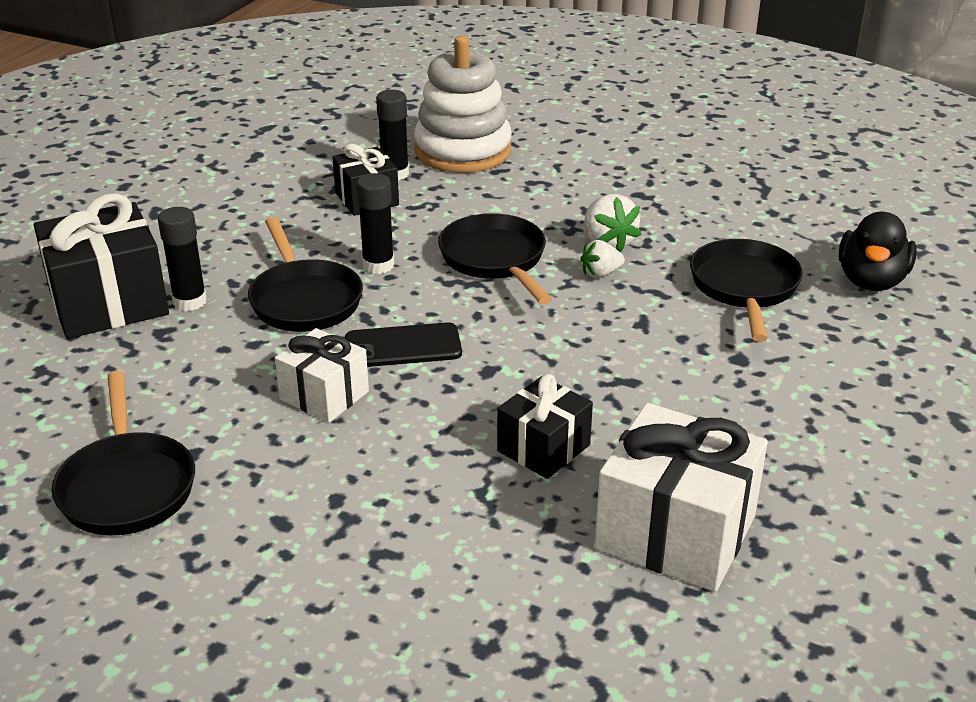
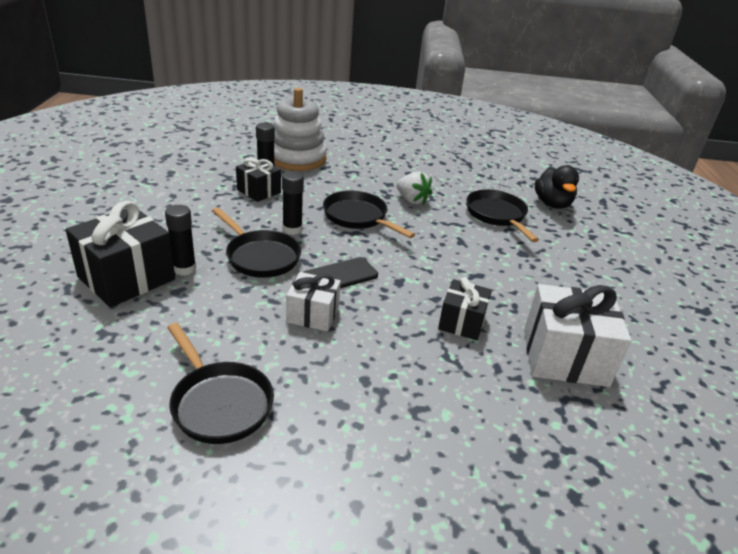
camera: 25 degrees left, 0 degrees up
white strawberry [580,240,625,278] -> none

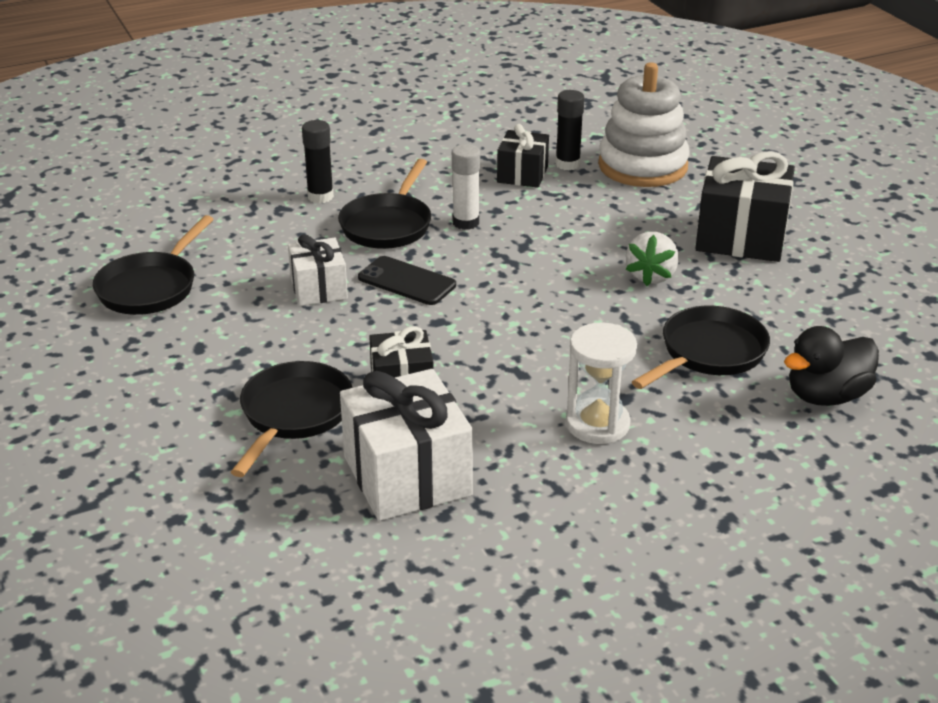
camera: 65 degrees right, 0 degrees up
black gift [65,201,175,307] -> black gift moved to [695,151,795,262]
black glue stick [282,171,304,235] -> white glue stick [452,144,480,230]
black pan [323,191,415,238] -> black pan moved to [231,361,353,477]
none -> white hourglass [566,322,637,444]

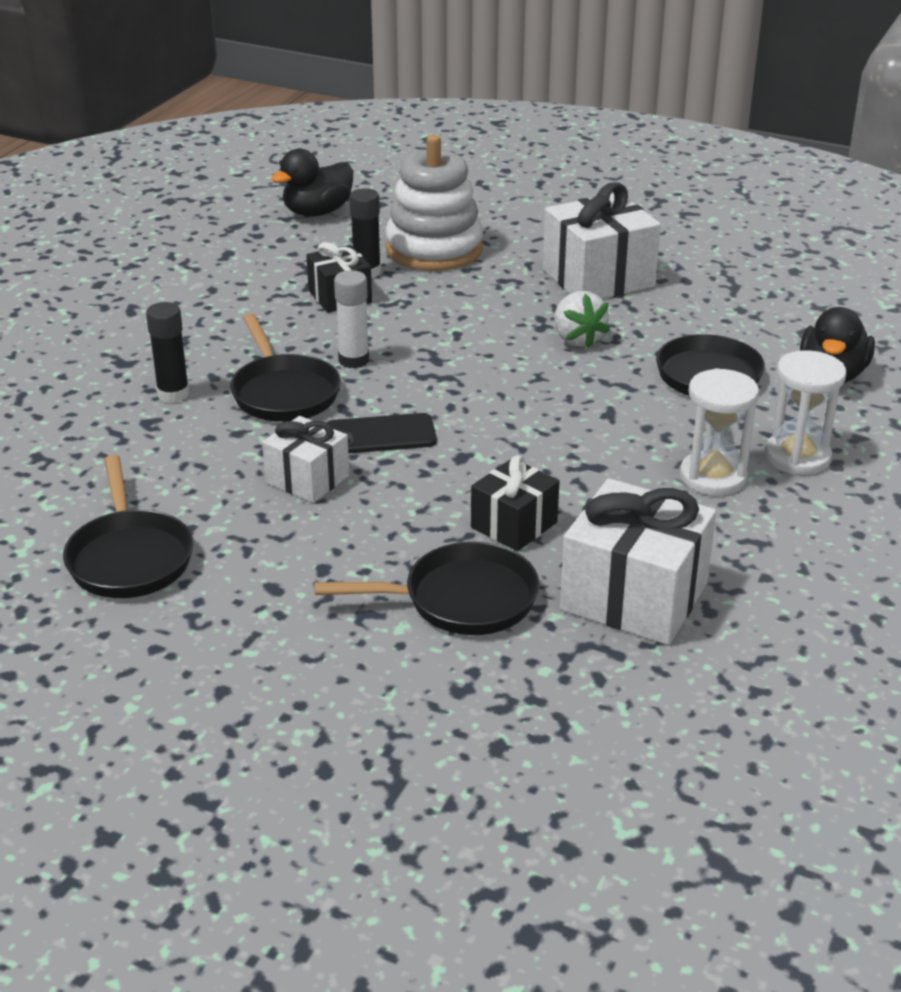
camera: 40 degrees left, 0 degrees up
black pan [231,361,353,477] -> black pan turned 105 degrees clockwise [314,542,540,635]
black gift [695,151,795,262] -> white gift [543,182,661,299]
none -> black duck [271,148,353,217]
none -> white hourglass [765,350,846,475]

